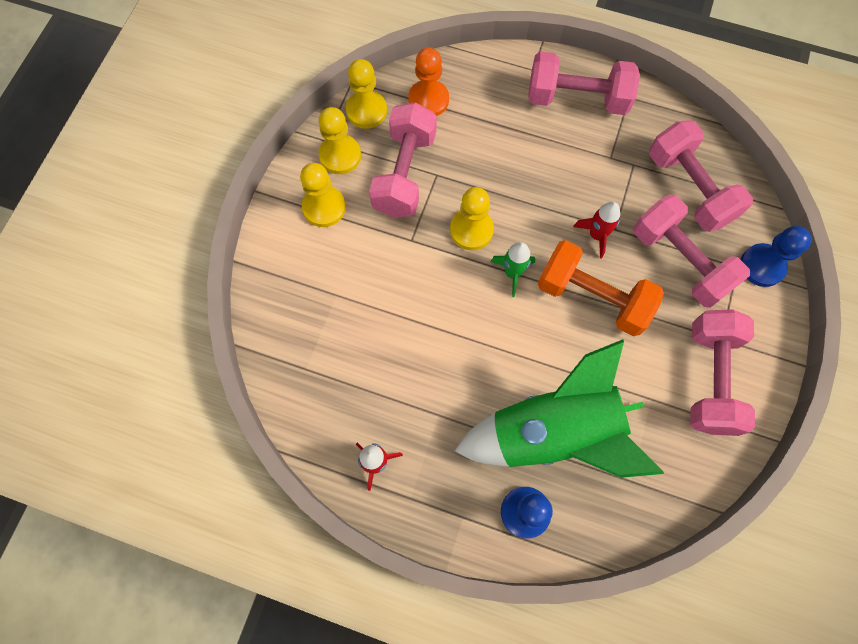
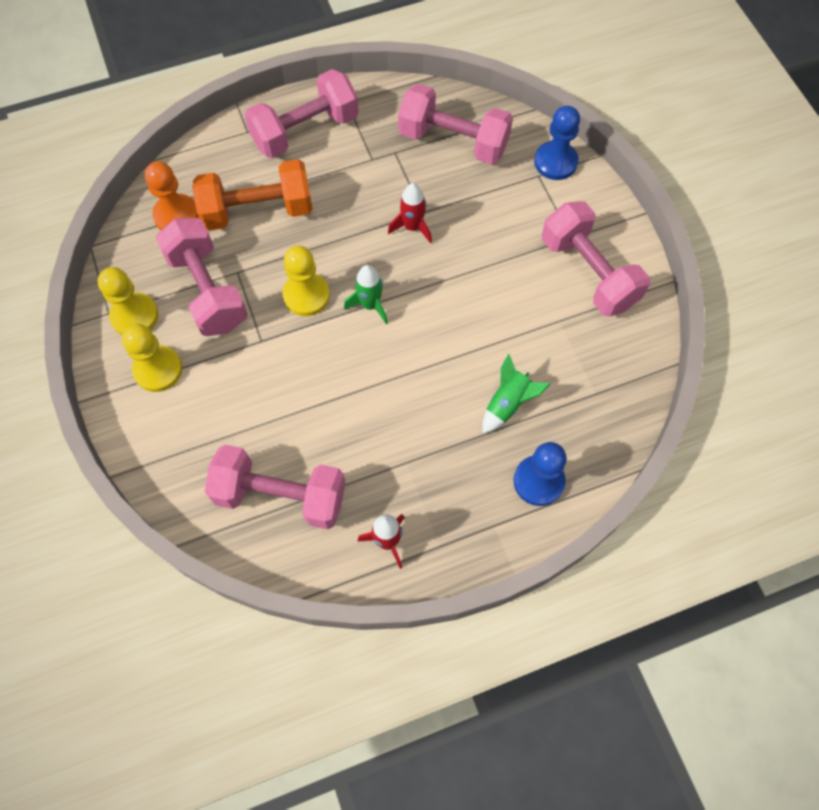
camera: 40 degrees left, 5 degrees down
yellow pawn [346,59,387,129] -> none
green rocket [455,339,664,478] -> green rocket [482,354,550,434], size x0.41
orange dumbbell [538,240,664,336] -> orange dumbbell moved to [192,159,313,231]
pink dumbbell [634,195,750,308] -> pink dumbbell moved to [205,445,346,529]

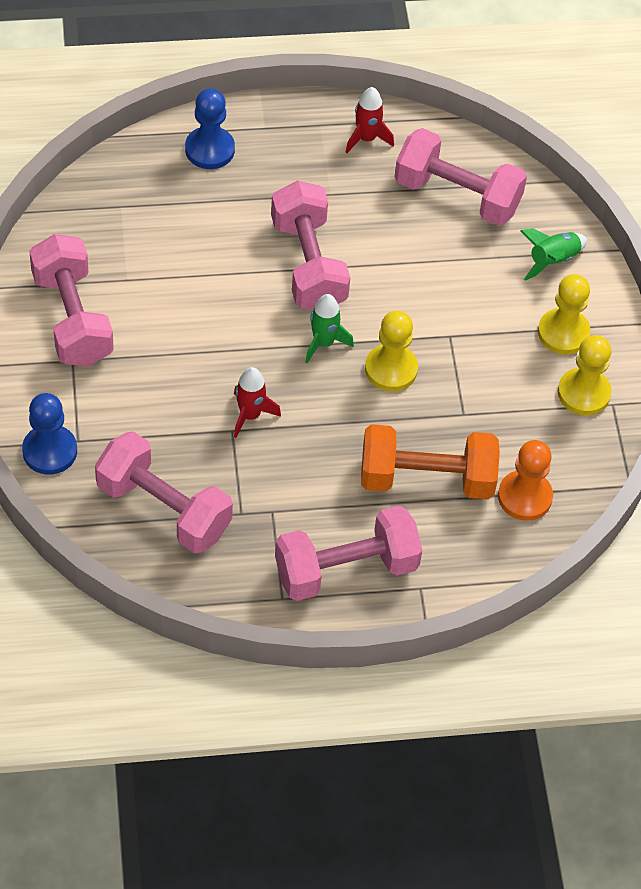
camera: 170 degrees left, 10 degrees down
pink dumbbell [156,218,248,336] -> pink dumbbell moved to [271,181,350,310]
green rocket [482,354,550,434] -> green rocket moved to [520,228,587,281]

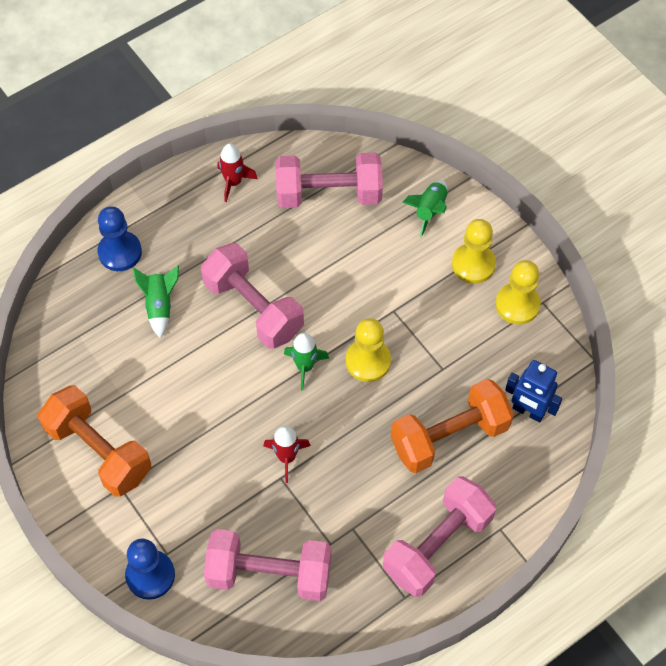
camera: 25 degrees left, 5 degrees up
pink dumbbell [29,234,114,367] -> orange dumbbell [38,385,151,497]
orange pawn [498,440,553,521] -> blue robot [505,360,562,423]
none -> green rocket [133,265,179,338]

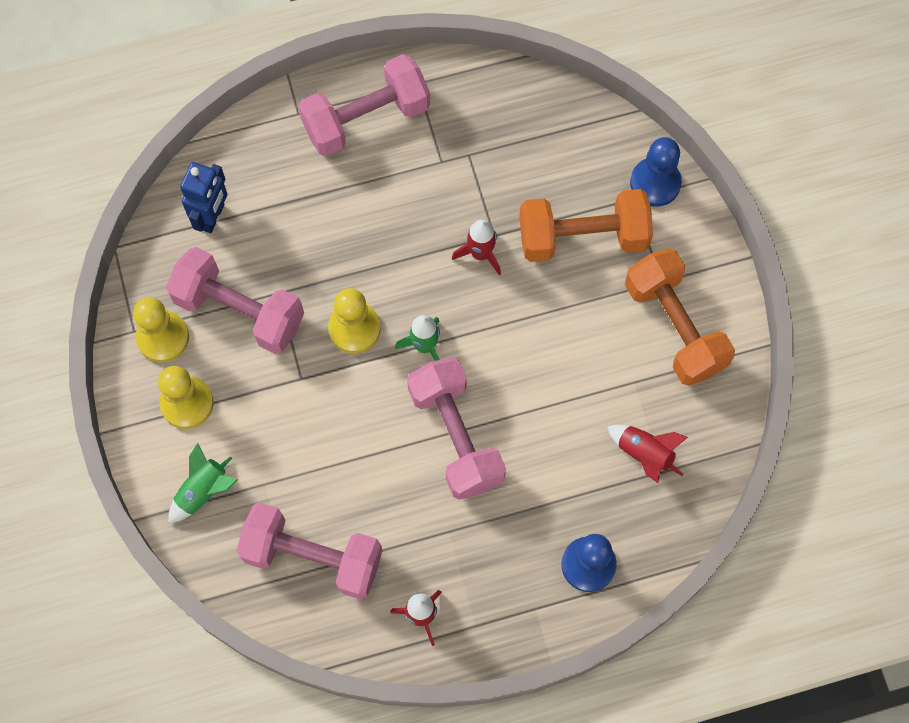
camera: 160 degrees left, 10 degrees up
green rocket [133,265,179,338] -> none
pink dumbbell [204,529,331,601] -> pink dumbbell moved to [166,247,304,354]
orange dumbbell [390,379,514,473] -> orange dumbbell moved to [520,189,653,262]
blue robot [505,360,562,423] -> blue robot turned 60 degrees clockwise [180,162,227,233]
none -> red rocket [607,424,688,483]

